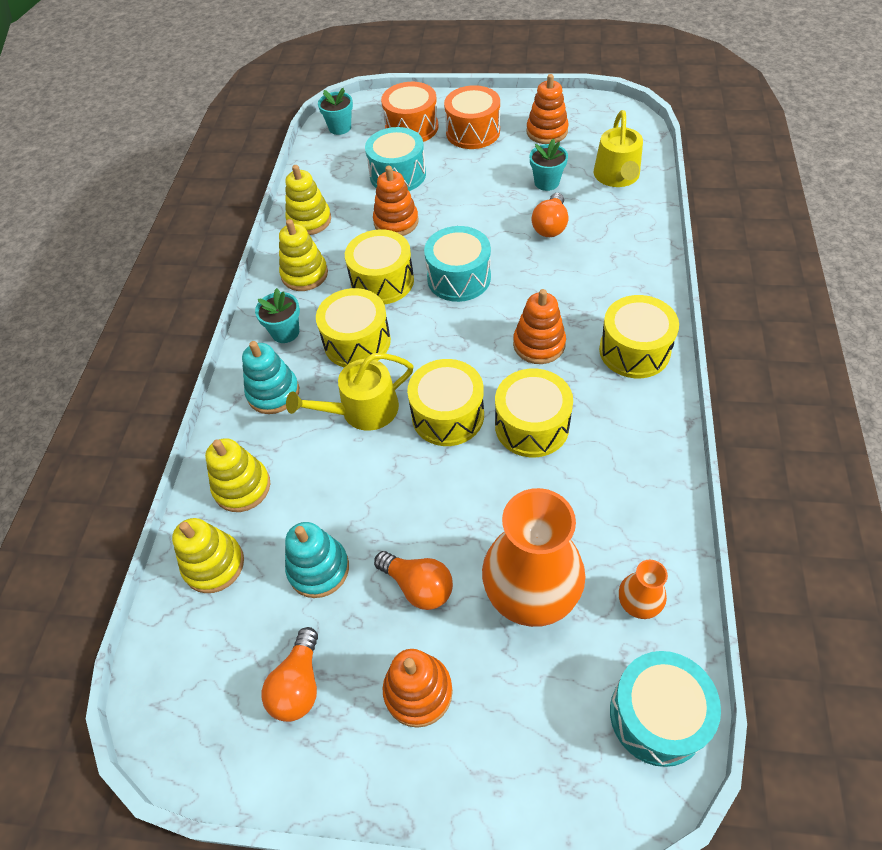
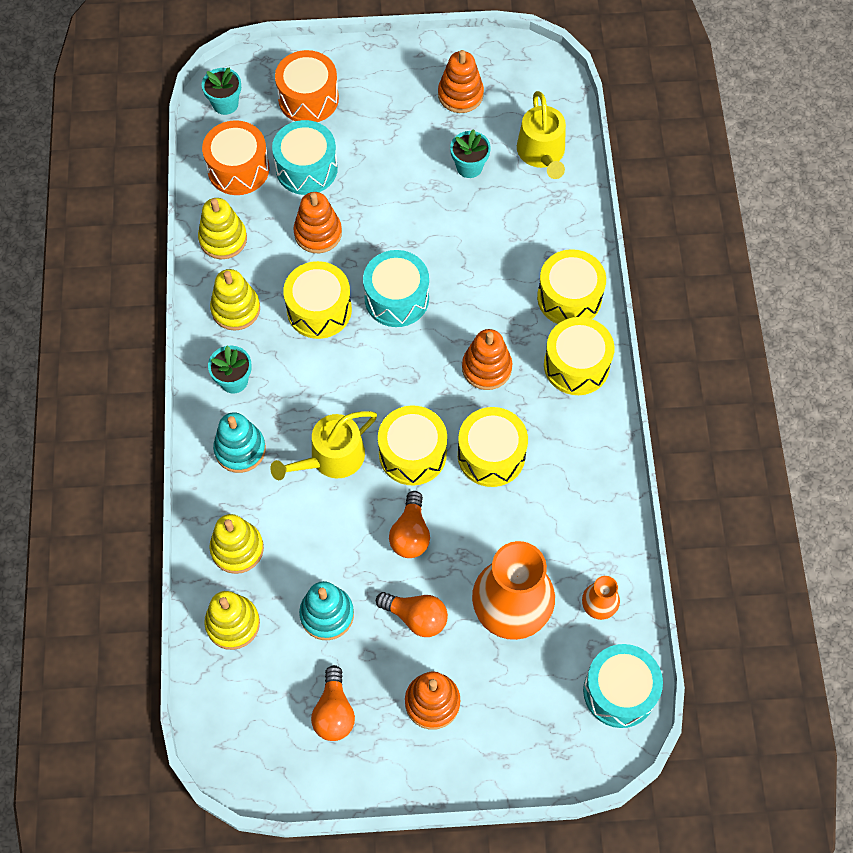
camera: 15 degrees left, 10 degrees up
yellow drum [316,288,391,367] -> yellow drum moved to [537,249,606,324]
orange drum [444,85,500,149] -> orange drum moved to [202,120,270,195]
orange light bulb [532,193,568,237] -> orange light bulb moved to [389,491,430,558]

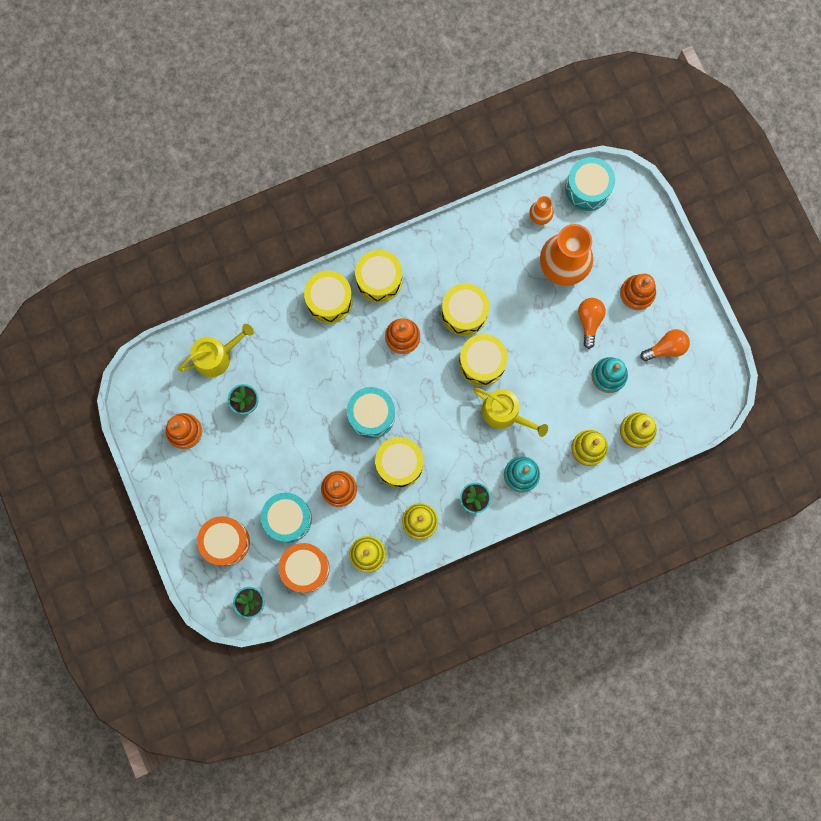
camera: 110 degrees left, 15 degrees up
orange light bulb [389,491,430,558] -> none

